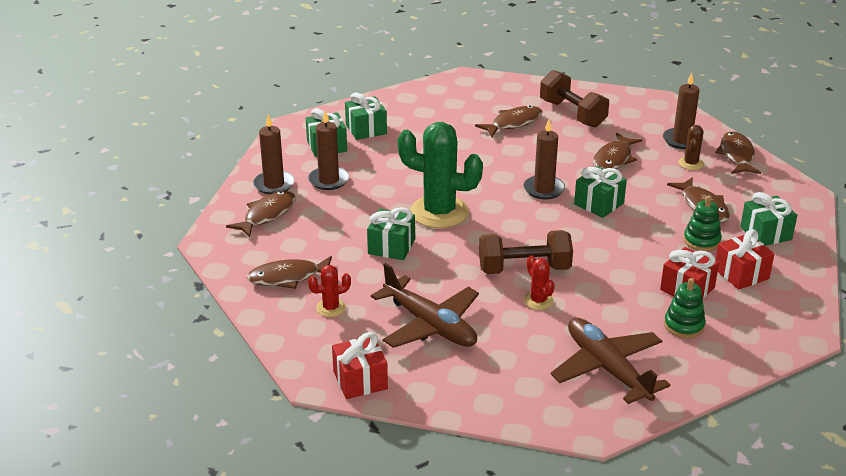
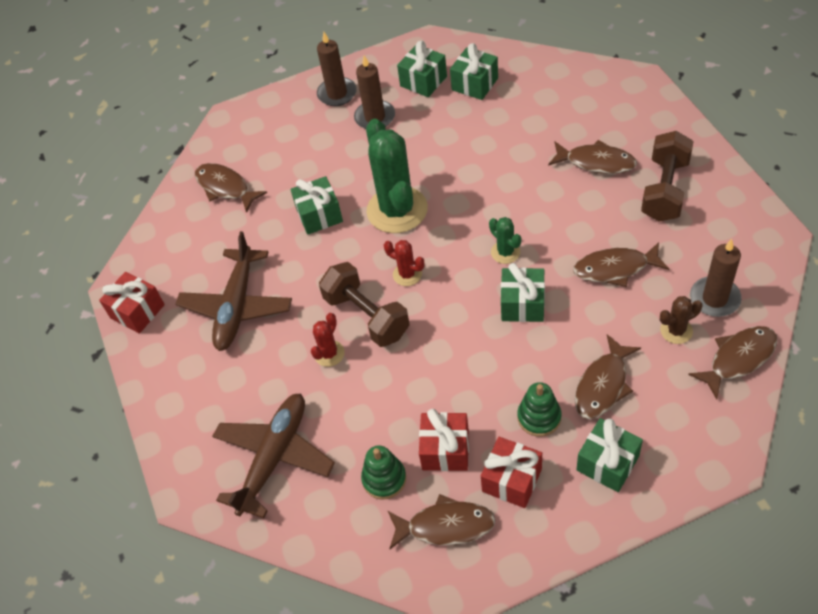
camera: 60 degrees right, 20 degrees up
brown fish [226,191,296,238] -> brown fish moved to [388,494,496,549]
red cactus [308,265,351,317] -> red cactus moved to [384,240,425,286]
brown candle [523,119,565,199] -> green cactus [489,217,521,264]

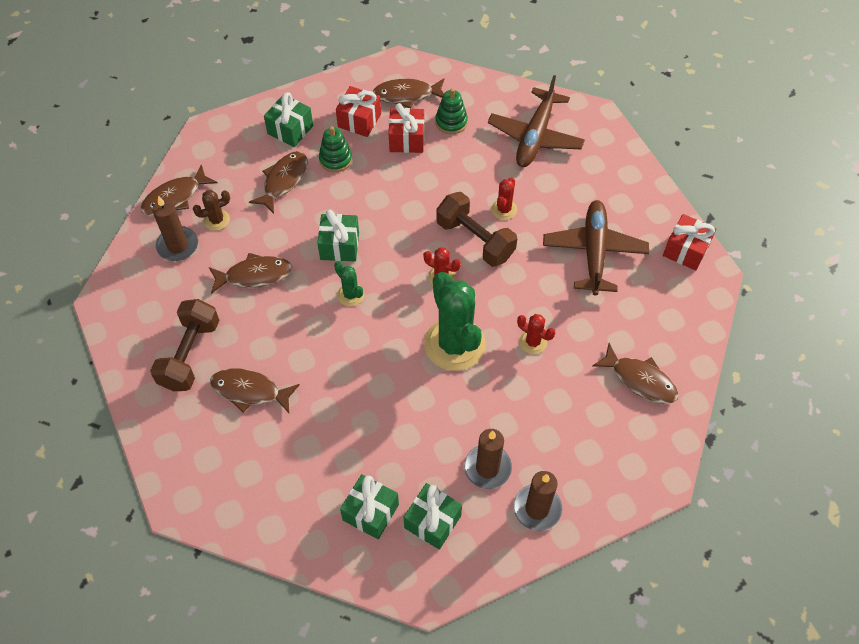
camera: 170 degrees right, 5 degrees up
green gift [291,176,343,234] -> red cactus [517,314,555,354]

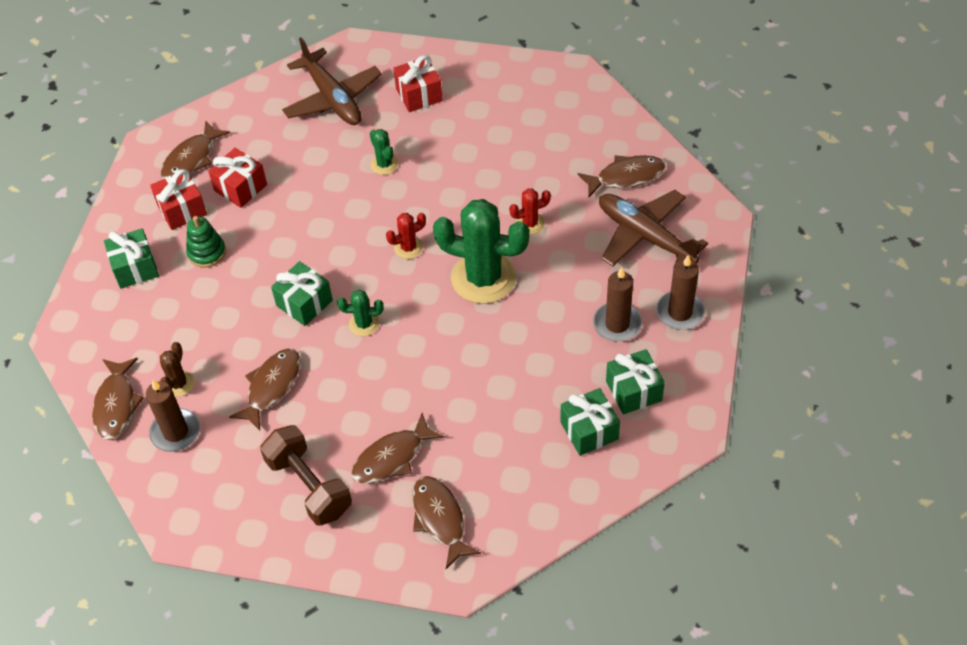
camera: 50 degrees left, 5 degrees down
brown fish [249,151,308,214] -> brown fish moved to [412,476,481,569]
green stacking toy [435,88,468,134] -> none
brown dumbbell [436,192,517,267] -> none
red cactus [491,177,517,220] -> green cactus [370,129,398,175]
brown plane [543,200,649,296] -> brown plane moved to [599,190,708,269]
red gift [663,214,716,271] -> red gift moved to [393,55,443,112]

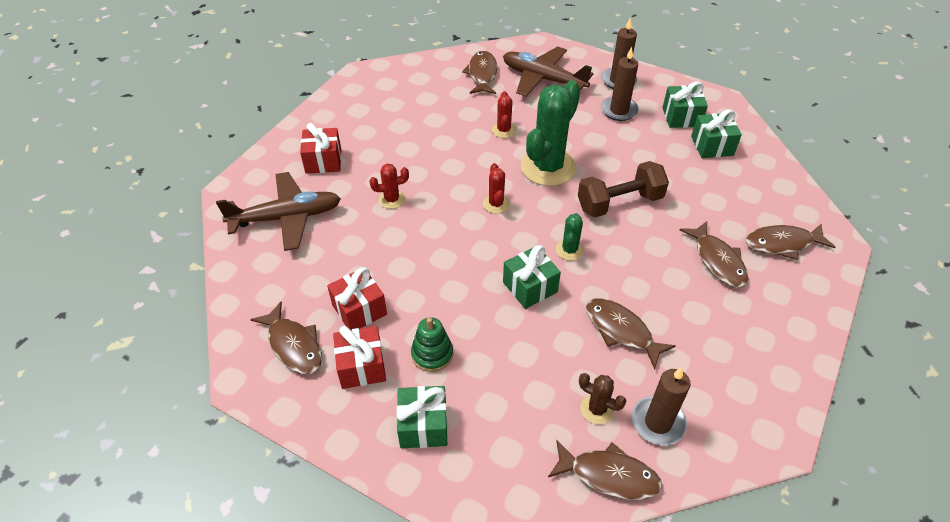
camera: 75 degrees left, 5 degrees down
brown dumbbell [260,425,352,526] -> brown dumbbell moved to [578,161,669,217]
green cactus [370,129,398,175] -> red cactus [369,164,409,209]
brown plane [599,190,708,269] -> brown plane turned 60 degrees clockwise [503,46,594,97]

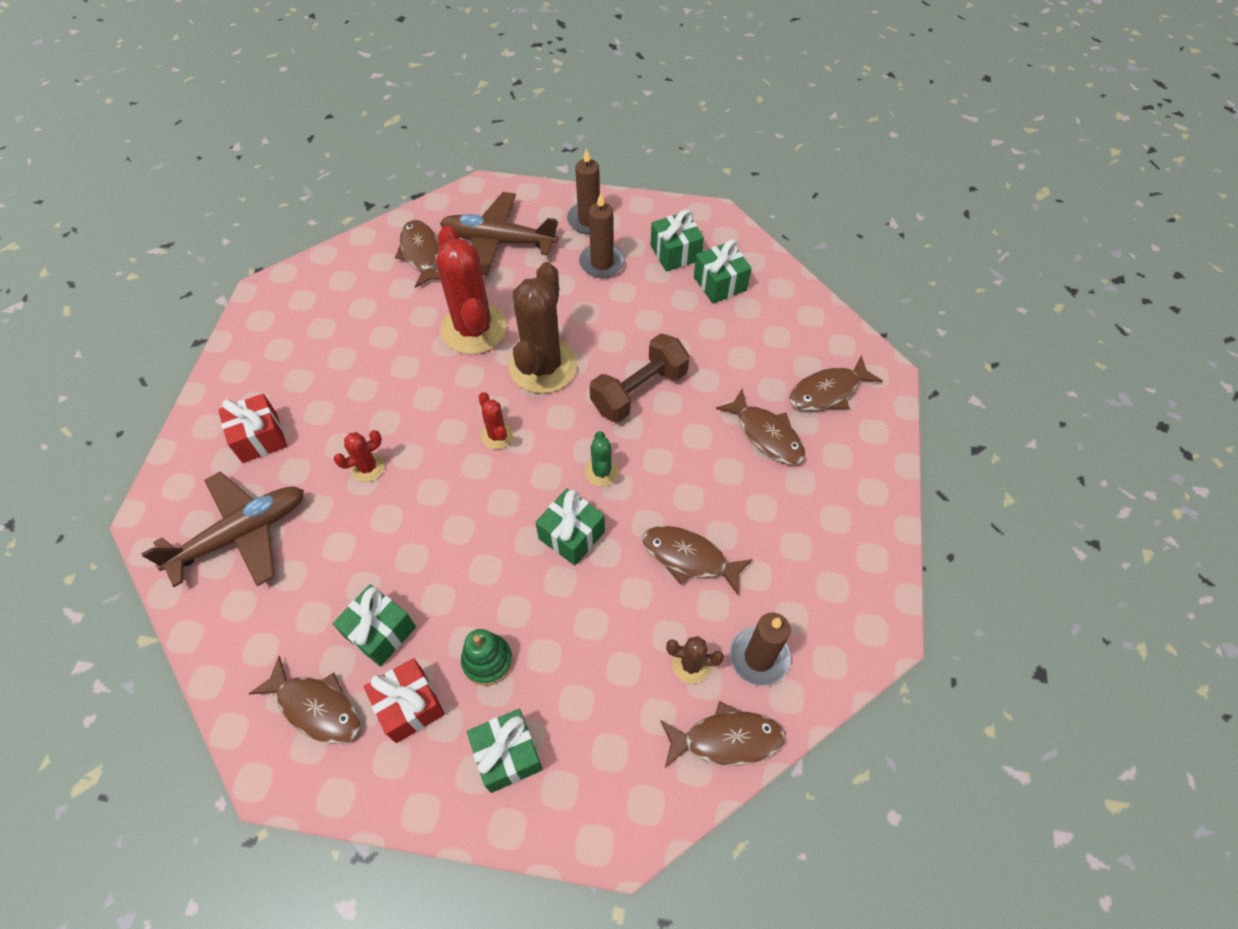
camera: 20 degrees left, 10 degrees up
red gift [327,267,387,330] -> green gift [333,584,416,667]
red cactus [492,91,516,138] -> red cactus [436,226,507,354], size x2.19
green cactus [521,80,581,186] -> brown cactus [509,262,577,394]

